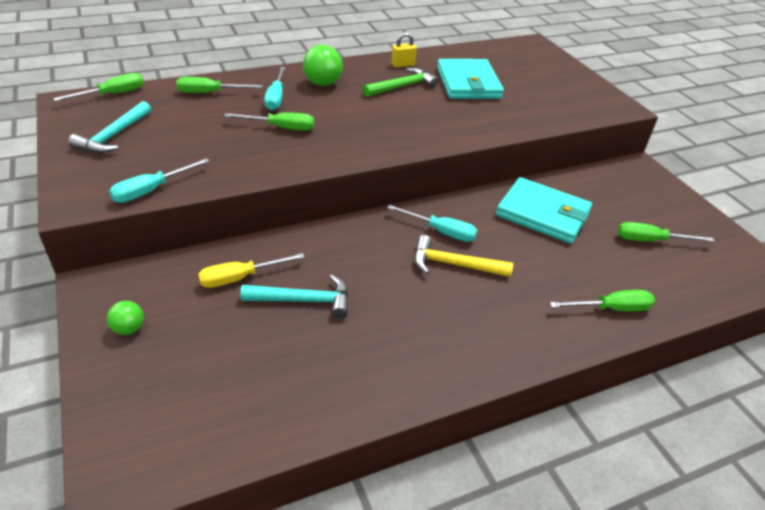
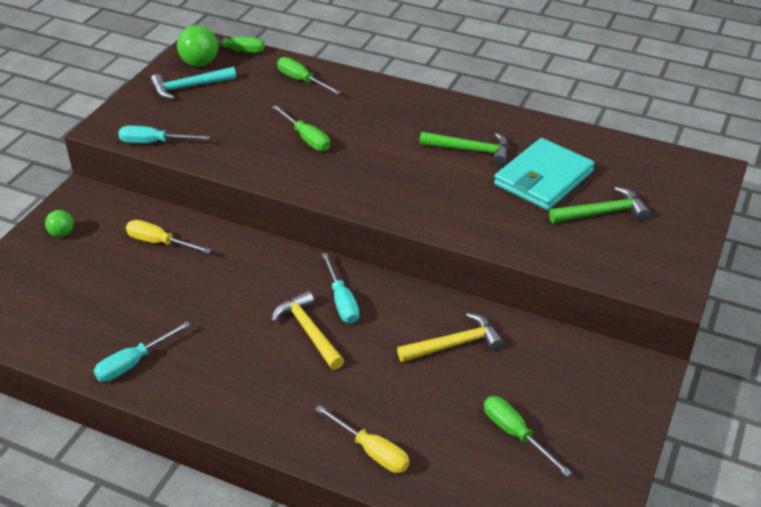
camera: 50 degrees right, 0 degrees up
turquoise hammer [240,275,349,319] -> none
turquoise screwdriver [264,67,285,111] -> turquoise screwdriver moved to [94,321,190,382]
green ball [303,45,343,86] -> green ball moved to [177,25,218,67]
yellow padlock [391,32,417,67] -> none
turquoise wallet [496,177,592,244] -> yellow hammer [397,313,504,362]
green screwdriver [550,290,655,311] -> yellow screwdriver [315,405,409,473]
none -> green hammer [549,187,650,223]

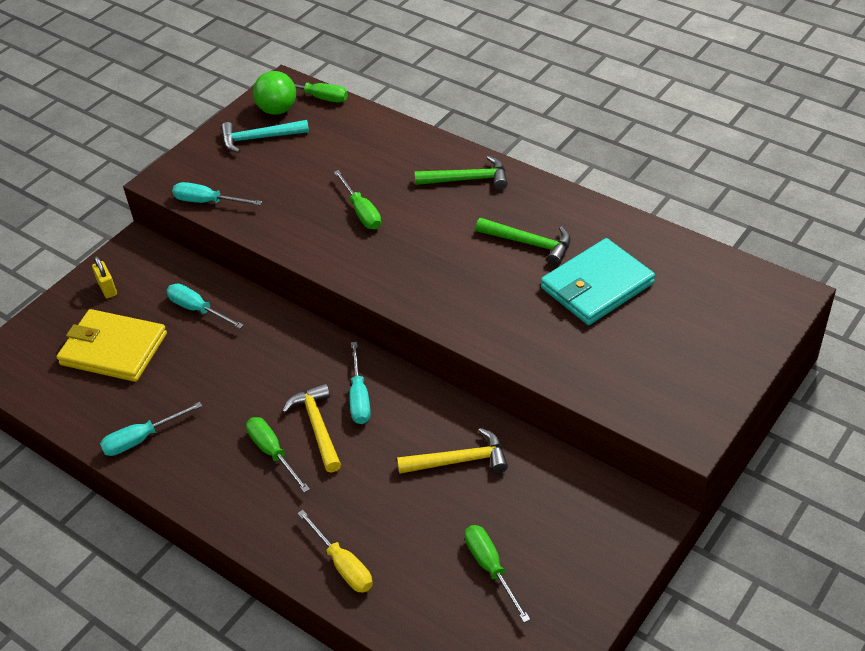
camera: 15 degrees right, 5 degrees up
green ball [45,210,74,237] -> yellow padlock [92,256,117,299]
yellow screwdriver [126,220,212,253] -> turquoise screwdriver [166,284,244,329]
green screwdriver [277,57,341,94] -> green screwdriver moved to [246,417,310,493]
green hammer [549,187,650,223] -> green hammer moved to [415,156,508,190]
none -> yellow wallet [57,309,167,382]

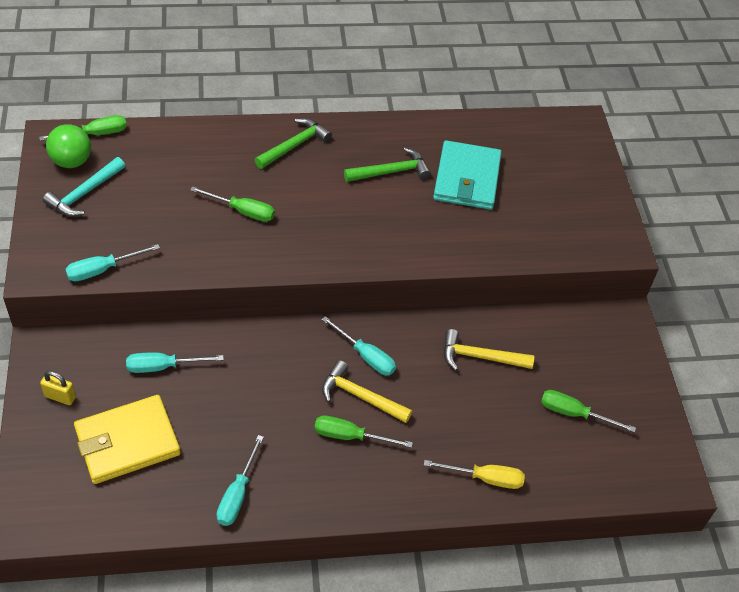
camera: 50 degrees left, 5 degrees up
yellow hammer [397,428,508,474] -> yellow hammer turned 120 degrees counterclockwise [444,329,534,371]

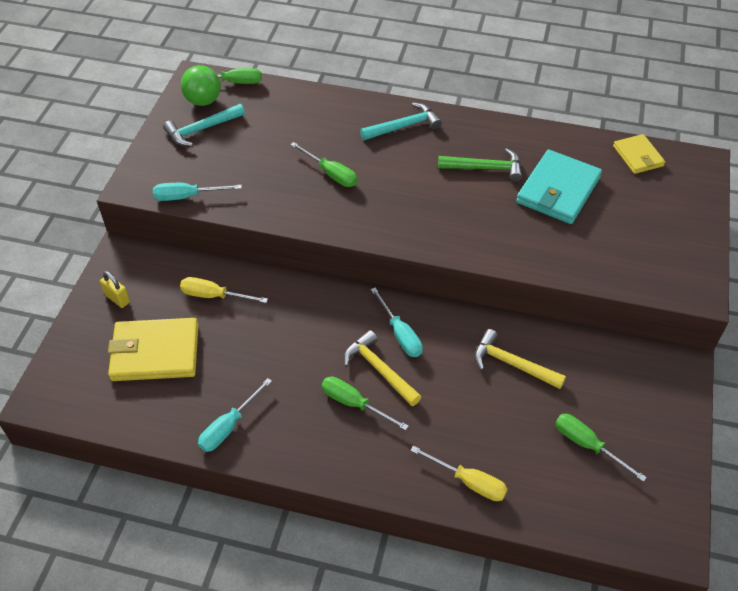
camera: 25 degrees right, 0 degrees up
turquoise screwdriver [126,353,224,373] -> yellow screwdriver [180,277,268,303]
green hammer [255,118,332,169] -> turquoise hammer [360,102,442,140]
none -> yellow wallet [613,134,665,174]

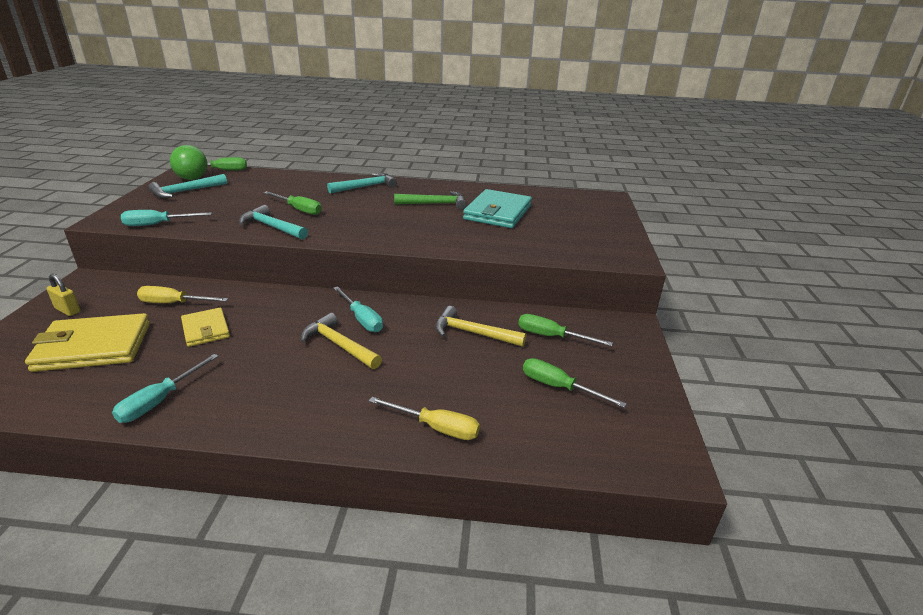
camera: 10 degrees left, 20 degrees down
green screwdriver [322,376,409,431] -> green screwdriver moved to [518,314,613,346]
yellow wallet [613,134,665,174] -> yellow wallet moved to [181,308,230,347]
none -> turquoise hammer [239,205,308,240]

